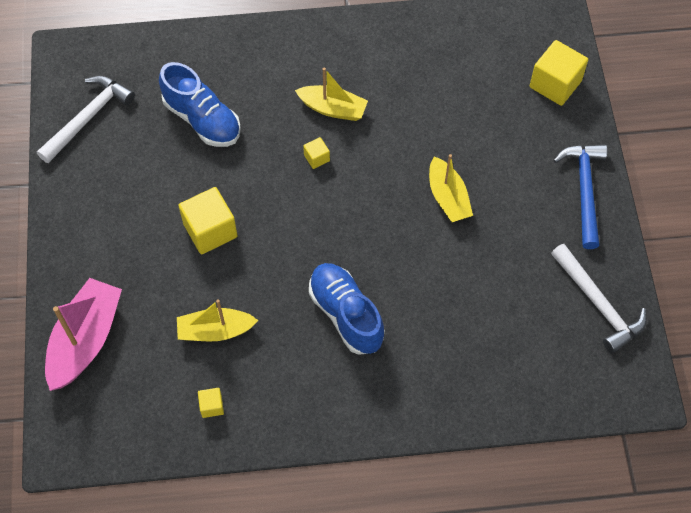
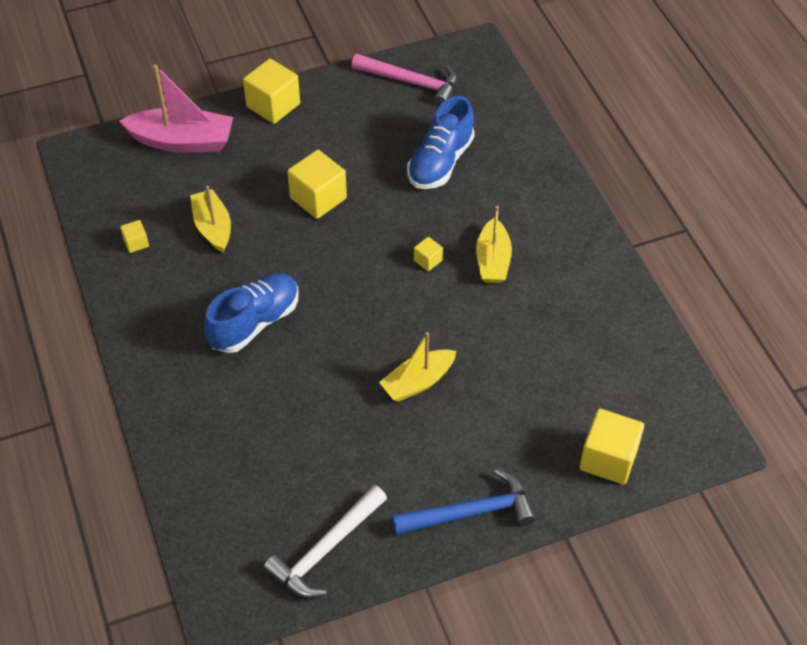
camera: 75 degrees right, 10 degrees down
white hammer [37,76,135,163] -> pink hammer [352,54,458,107]
none -> yellow cube [243,59,300,124]

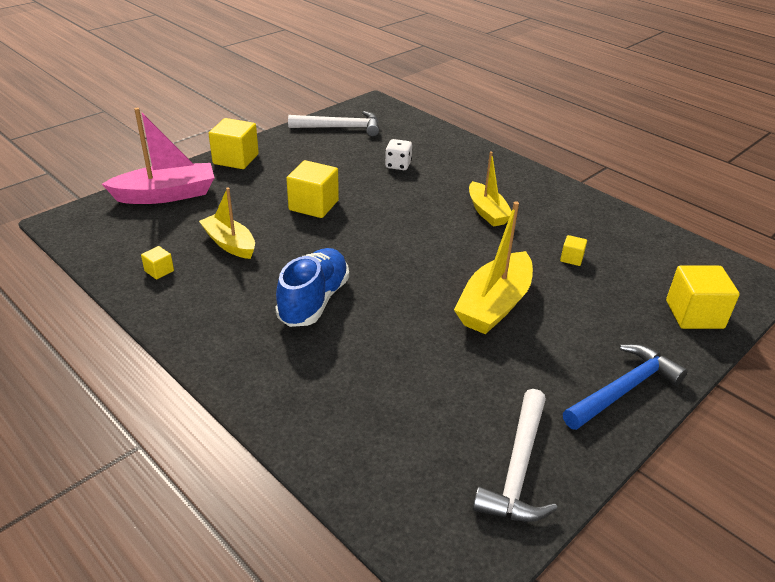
camera: 25 degrees left, 15 degrees down
pink hammer [352,54,458,107] -> white hammer [288,111,379,137]
yellow boat [379,332,456,402] -> yellow boat [454,201,533,334], size x1.51
blue shoe [407,96,475,189] -> white dice [385,139,412,170]
yellow cube [414,237,443,271] -> yellow cube moved to [560,235,587,266]

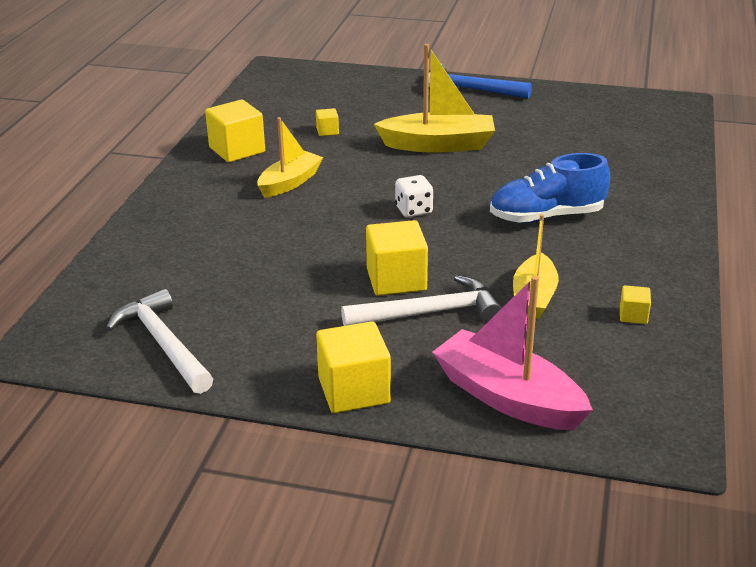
camera: 120 degrees left, 5 degrees down
white dice [385,139,412,170] -> white dice moved to [395,175,433,217]
white hammer [473,389,558,522] -> white hammer moved to [341,275,502,326]
yellow cube [666,265,740,329] -> yellow cube moved to [205,100,265,162]

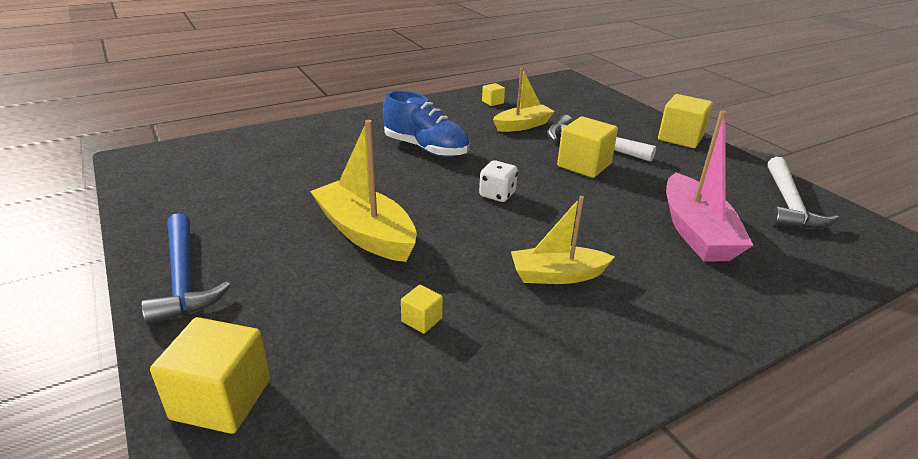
camera: 135 degrees left, 0 degrees up
yellow cube [205,100,265,162] -> yellow cube moved to [150,317,270,434]
pink boat [432,276,593,430] -> pink boat moved to [666,110,753,261]

